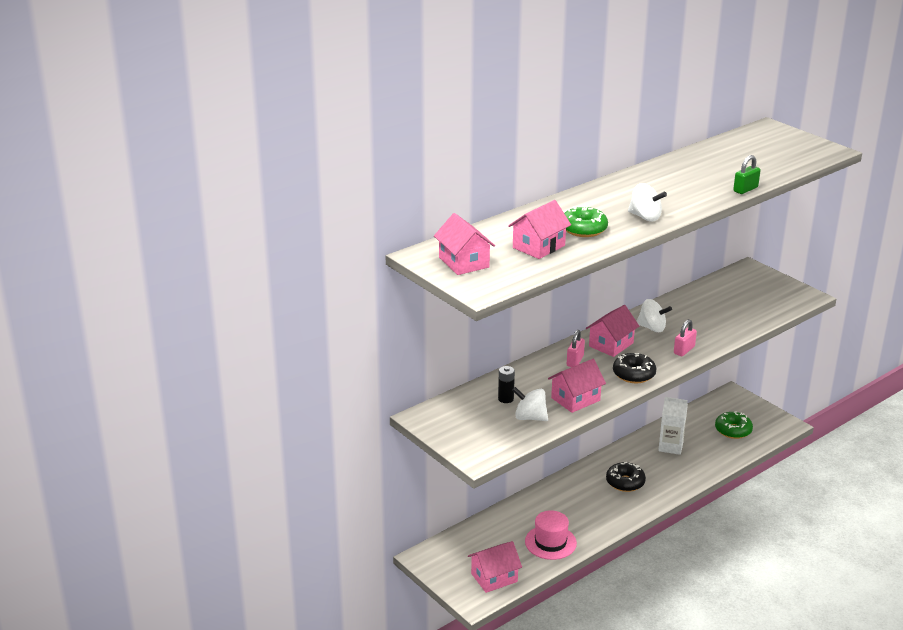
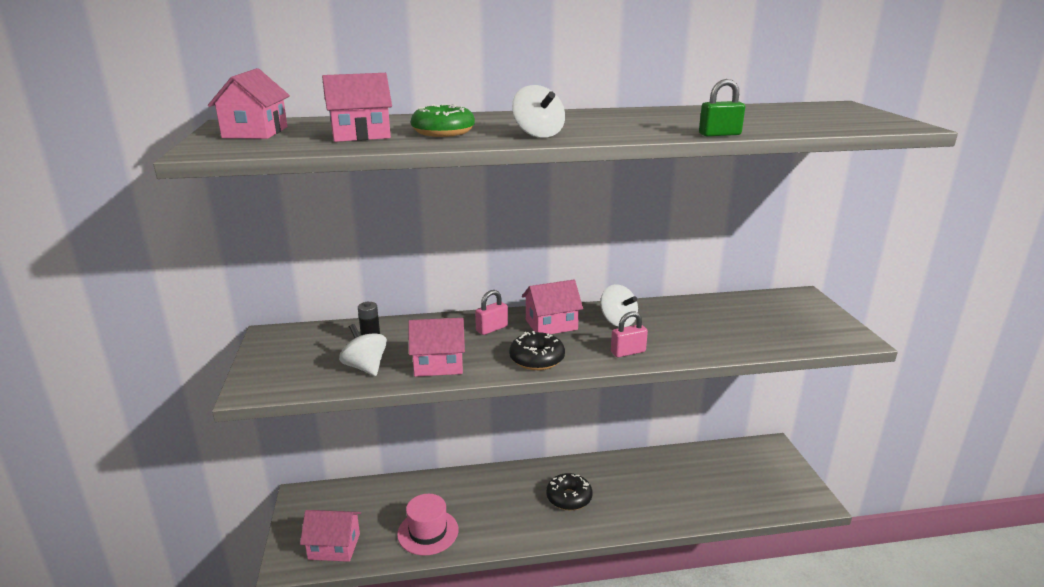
camera: 30 degrees right, 5 degrees down
white carton [658,397,688,455] -> none
green donut [715,411,753,439] -> none

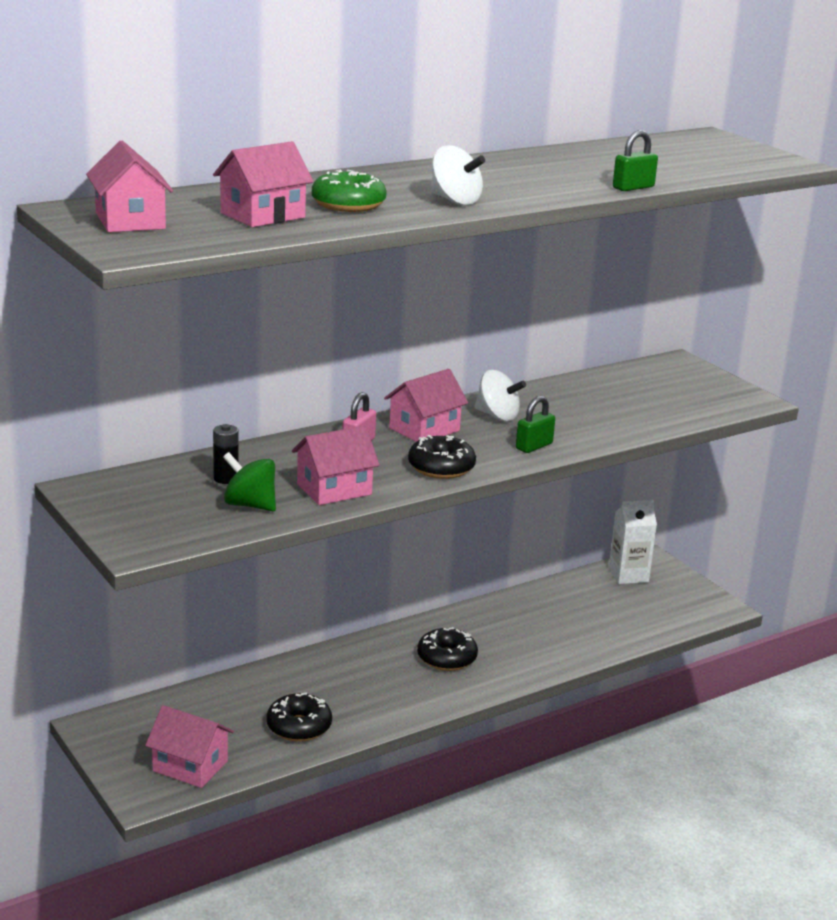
camera: 25 degrees left, 0 degrees up
pink house [300,510,361,562] -> pink house turned 45 degrees clockwise [145,705,234,788]
white spinning top [339,324,387,376] -> green spinning top [223,452,276,511]
pink hat [397,494,458,556] -> black donut [267,693,332,742]
pink padlock [611,311,648,357] -> green padlock [516,396,555,453]
none -> white carton [609,500,657,584]

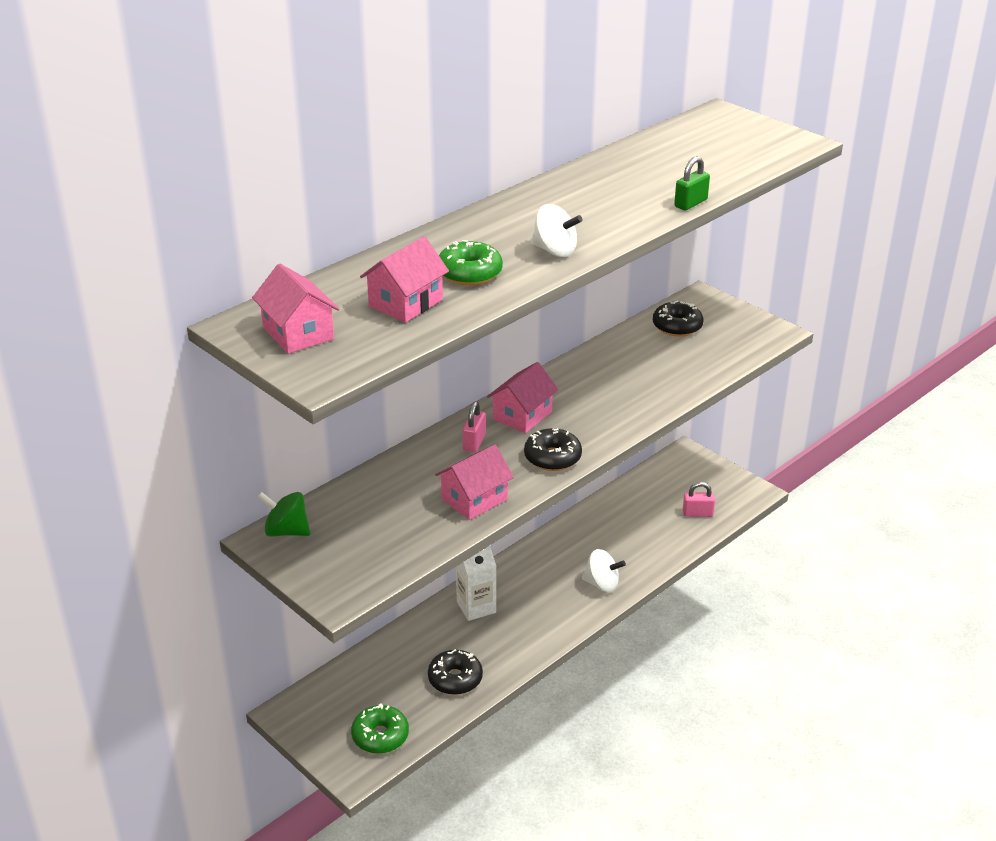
camera: 10 degrees left, 10 degrees up
pink house [145,705,234,788] -> green donut [351,703,409,754]
black battery [213,424,239,484] -> none
green spinning top [223,452,276,511] -> green spinning top moved to [258,492,310,537]
black donut [417,627,478,671] -> black donut moved to [653,300,704,337]
white spinning top [474,370,526,421] -> white spinning top moved to [582,549,626,592]
green padlock [516,396,555,453] -> none
white carton [609,500,657,584] -> white carton moved to [456,545,496,621]
none -> pink padlock [683,482,715,517]

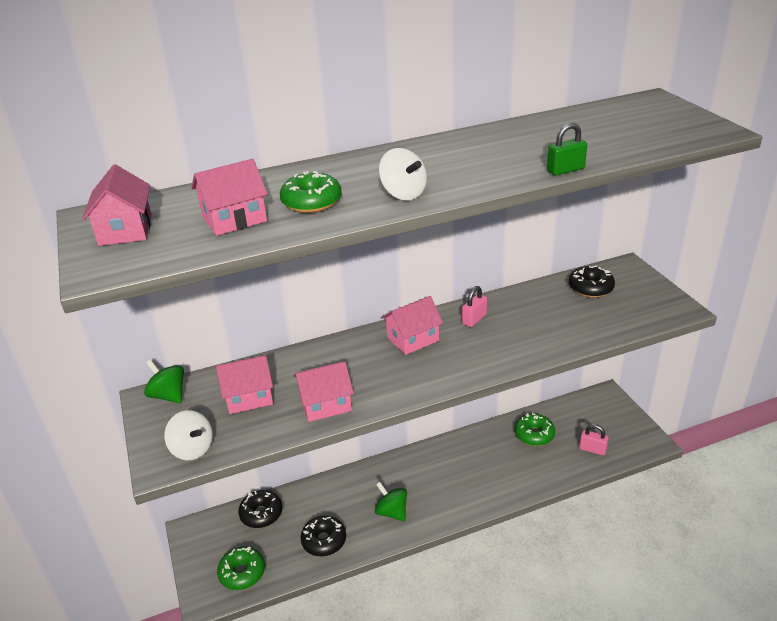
camera: 25 degrees right, 0 degrees up
white carton [456,545,496,621] -> none
pink padlock [462,401,486,452] -> pink padlock moved to [462,286,487,327]
black donut [524,428,582,471] -> black donut moved to [238,490,283,528]
white spinning top [582,549,626,592] -> white spinning top moved to [164,410,213,460]
none -> pink house [216,355,273,414]
none -> green spinning top [375,482,407,521]
none -> green donut [514,413,555,446]

